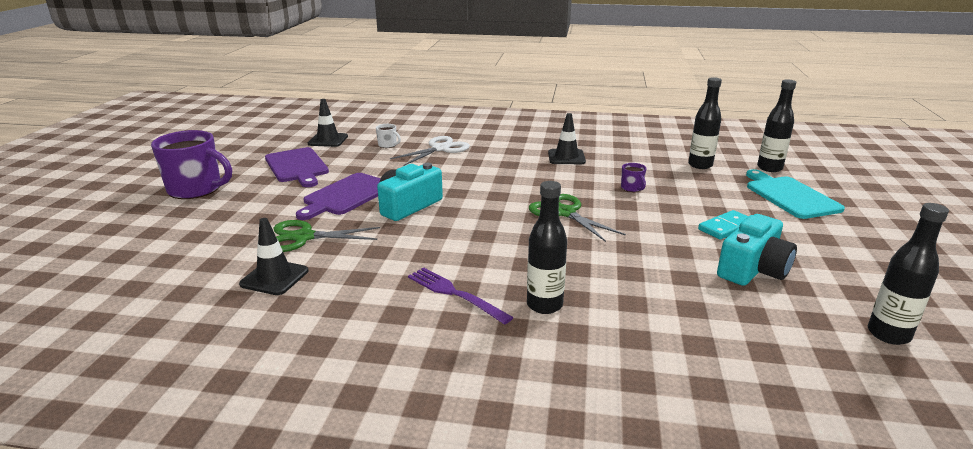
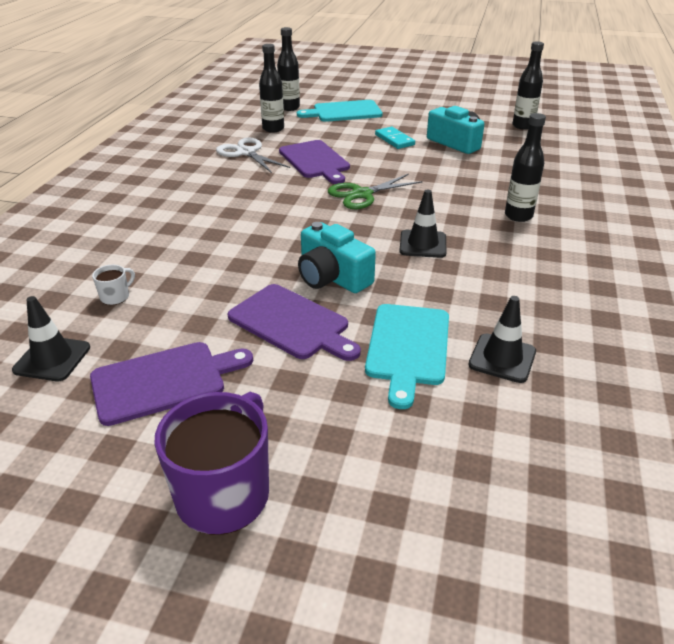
camera: 85 degrees left, 10 degrees up
green scissors [273,220,380,252] -> turquoise cutting board [365,304,449,409]
white scissors [390,136,470,166] -> white scissors moved to [216,137,290,173]
purple fork [408,268,513,325] -> none
black traffic cone [548,113,586,164] -> black traffic cone moved to [399,190,446,258]
purple mug [621,163,646,192] -> purple cutting board [279,140,350,184]

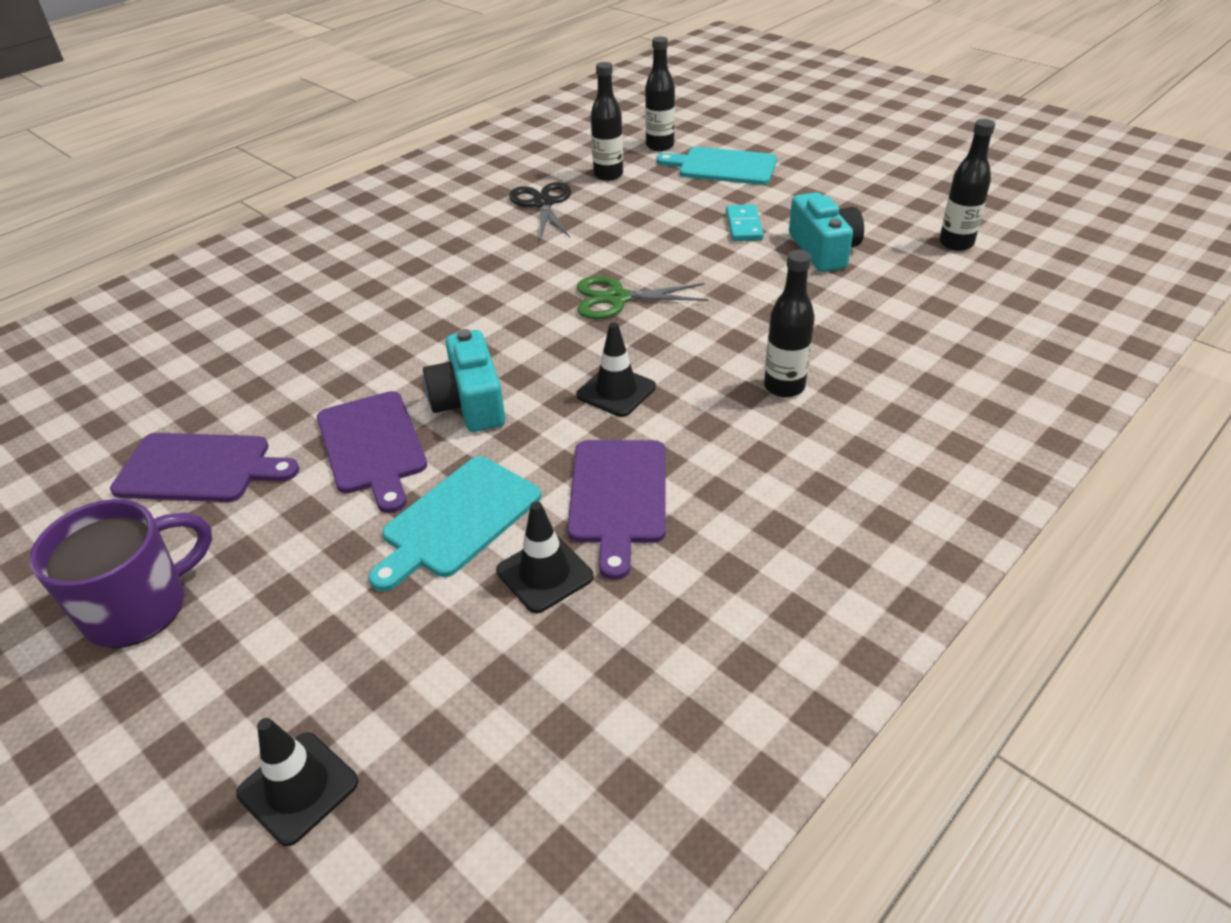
camera: 30 degrees right, 5 degrees up
black traffic cone [12,296,90,381] -> black traffic cone moved to [236,718,358,846]
white mug [92,265,135,305] -> none
white scissors [216,137,290,173] -> black scissors [509,182,571,241]
purple cutting board [279,140,350,184] -> purple cutting board moved to [567,440,666,580]

